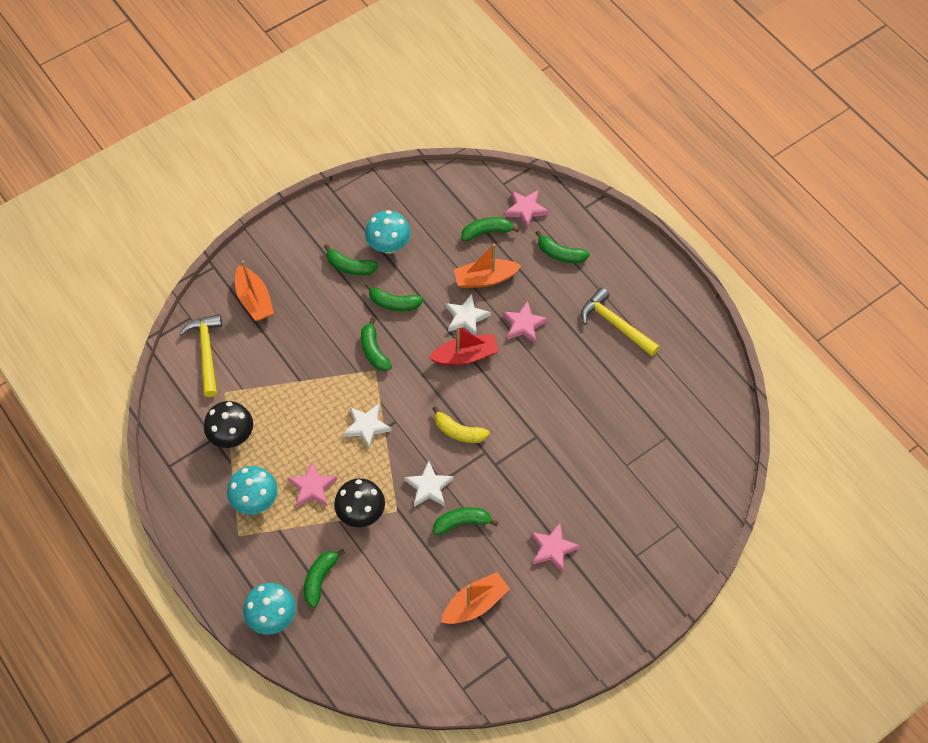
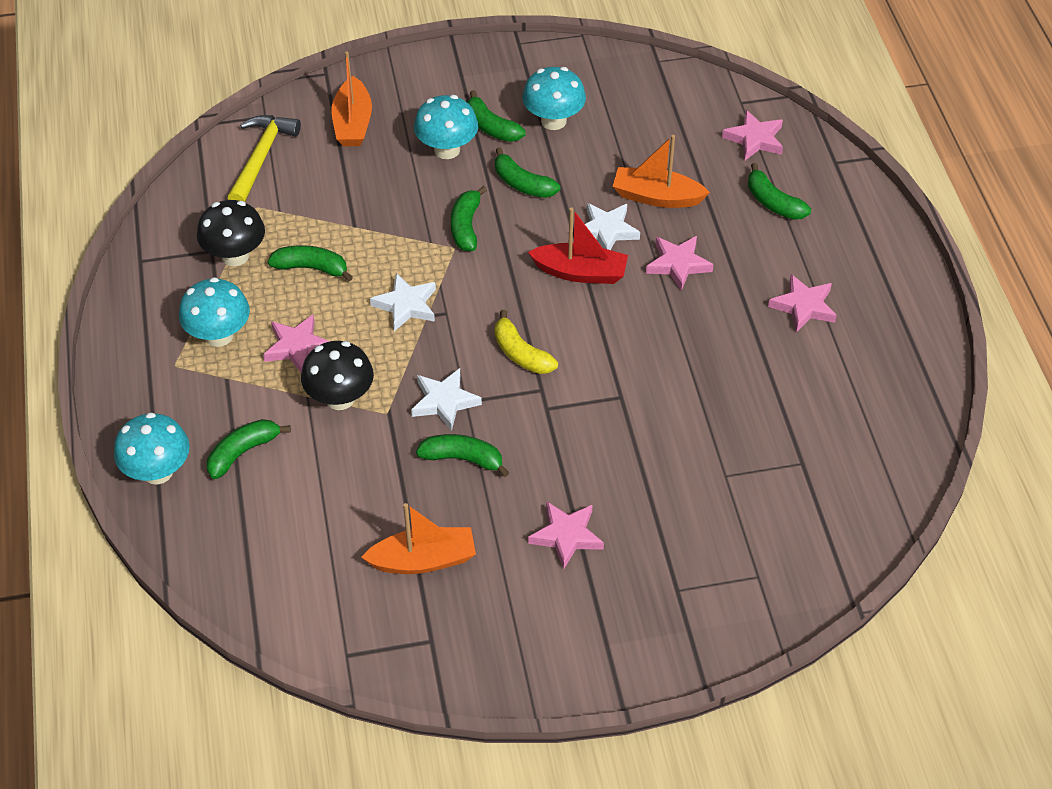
camera: 25 degrees right, 10 degrees down
green banana [462,217,519,241] -> green banana moved to [268,245,353,281]
yellow hammer [581,288,660,356] -> pink star [768,274,837,333]
none -> turquoise mushroom [414,95,478,159]

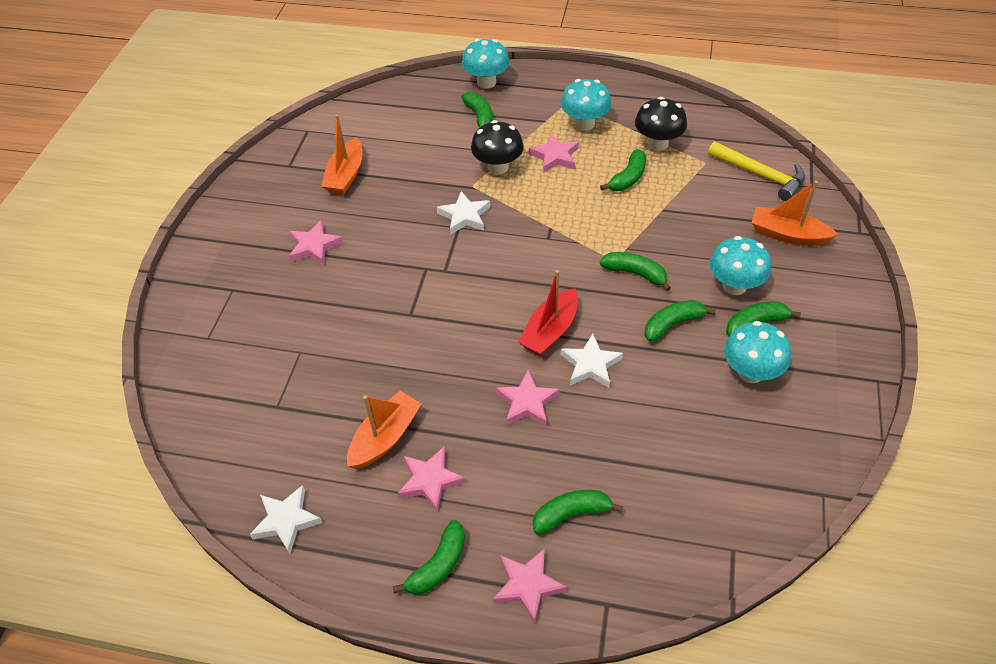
camera: 115 degrees right, 0 degrees up
white star [370,273,436,331] -> white star moved to [250,485,322,554]
green banana [416,434,509,477] -> green banana moved to [393,520,465,595]
yellow banana [495,310,558,374] -> none
orange boat [613,135,710,208] -> orange boat moved to [347,391,421,469]
pink star [722,110,783,160] -> pink star moved to [493,548,567,624]

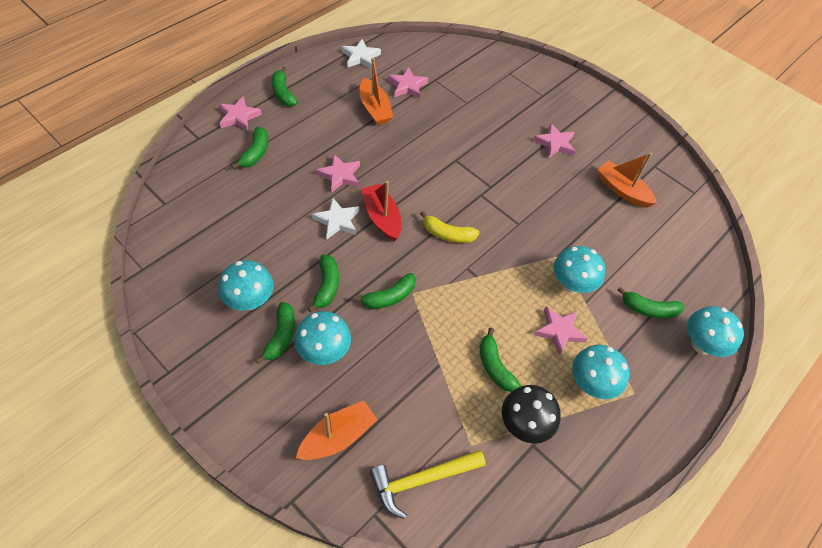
camera: 115 degrees right, 5 degrees up
pink star [398,447,466,512] -> pink star moved to [388,67,428,99]
white star [437,191,490,234] -> none
black mushroom [471,120,524,175] -> turquoise mushroom [554,246,605,293]
none -> yellow banana [420,211,479,243]

